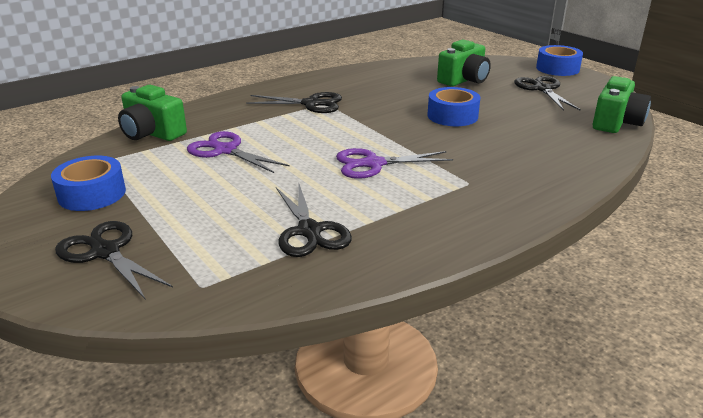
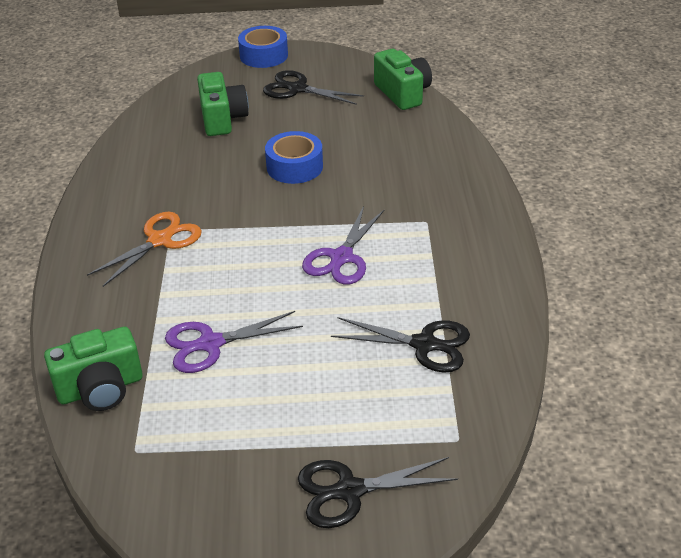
camera: 55 degrees left, 10 degrees up
blue tape [51,156,126,211] -> none
black scissors [246,92,342,113] -> orange scissors [87,212,202,287]

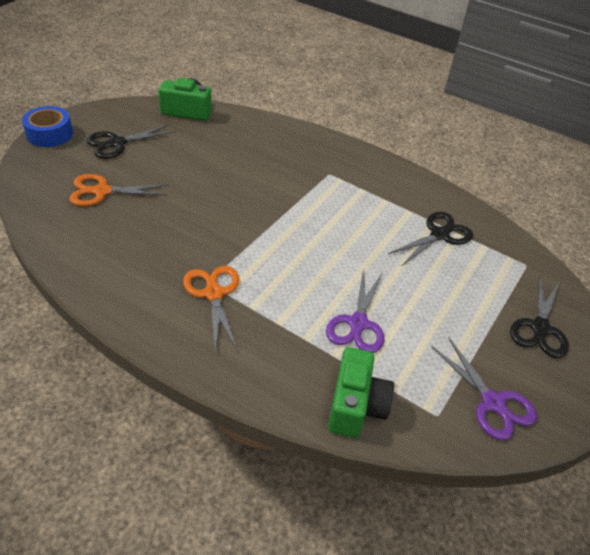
camera: 60 degrees left, 5 degrees up
green camera [197,72,249,136] -> orange scissors [69,174,168,206]
blue tape [265,131,323,184] -> none
purple scissors [302,206,385,285] -> purple scissors moved to [431,337,537,440]

